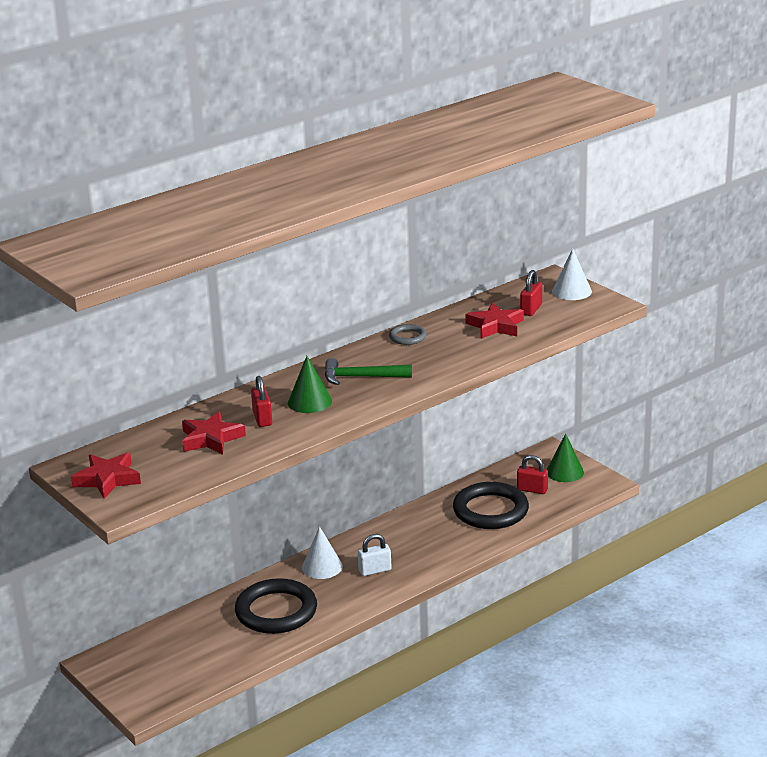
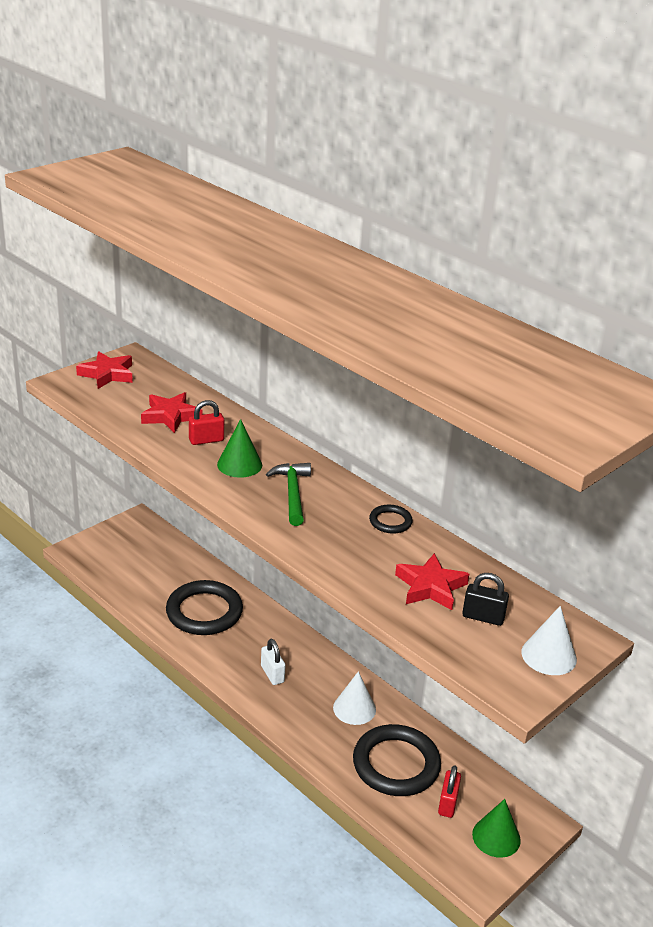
camera: 80 degrees right, 5 degrees up
white cone [302,526,343,579] -> white cone moved to [333,671,376,725]
grey ring [389,324,427,345] -> black ring [369,505,413,533]
red padlock [520,270,542,316] -> black padlock [462,573,509,626]

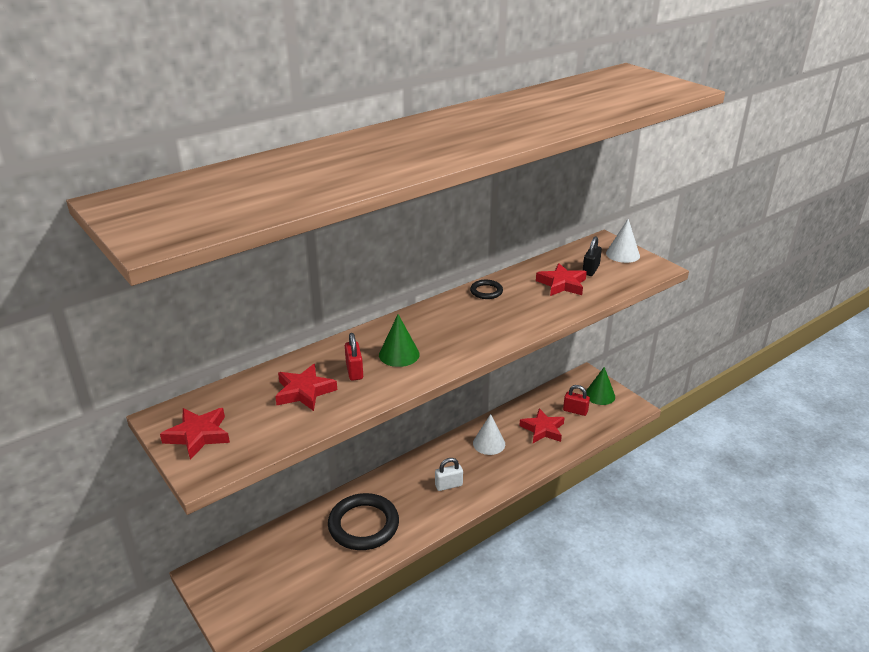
camera: 80 degrees left, 0 degrees up
green hammer [266,463,311,526] -> none
black ring [353,724,441,796] -> red star [519,408,565,443]

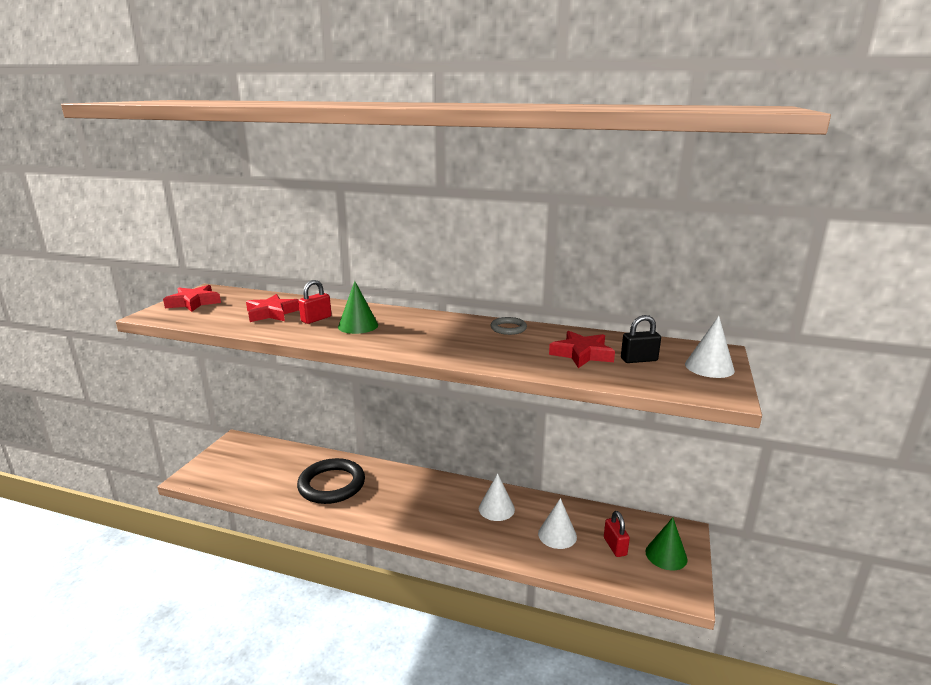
camera: 55 degrees right, 10 degrees down
white padlock [435,458,463,491] -> none
black ring [470,280,503,299] -> grey ring [490,317,527,335]
red star [519,408,565,443] -> white cone [538,498,577,549]

